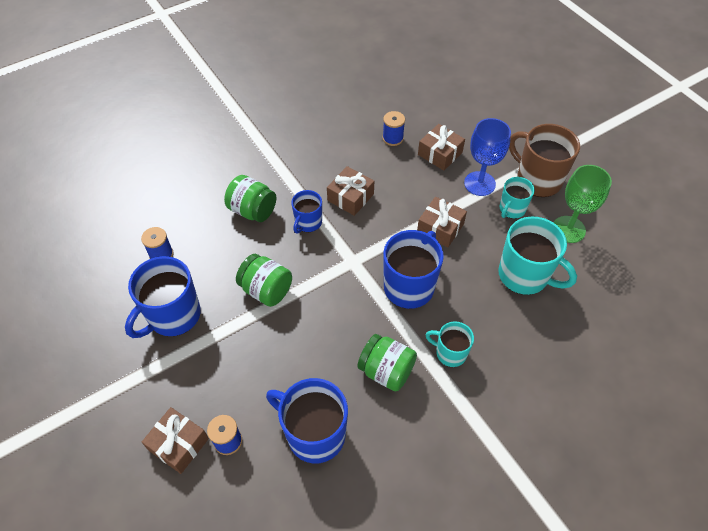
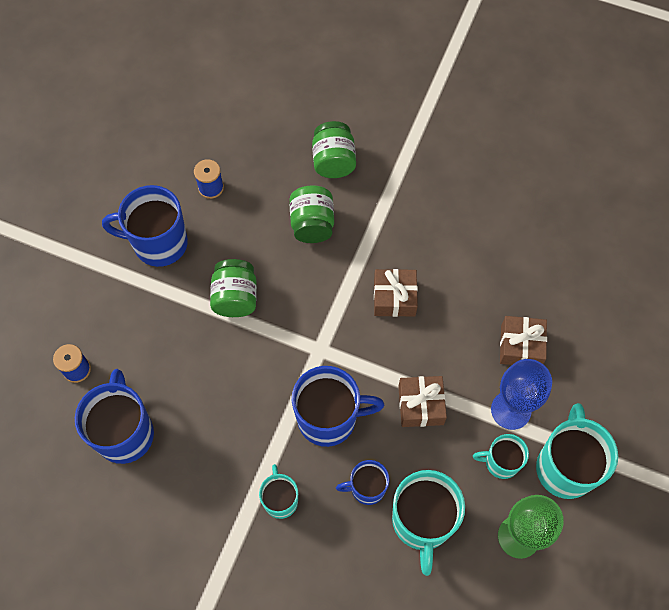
camera: 55 degrees right, 10 degrees up
brown gift [142,407,209,474] -> none
blue mug [291,190,322,233] -> blue mug moved to [336,460,389,505]
green jar [357,334,417,391] -> green jar moved to [312,121,356,178]
blue spool [383,111,405,146] -> none
brown mug [509,124,580,197] -> turquoise mug [536,403,618,499]

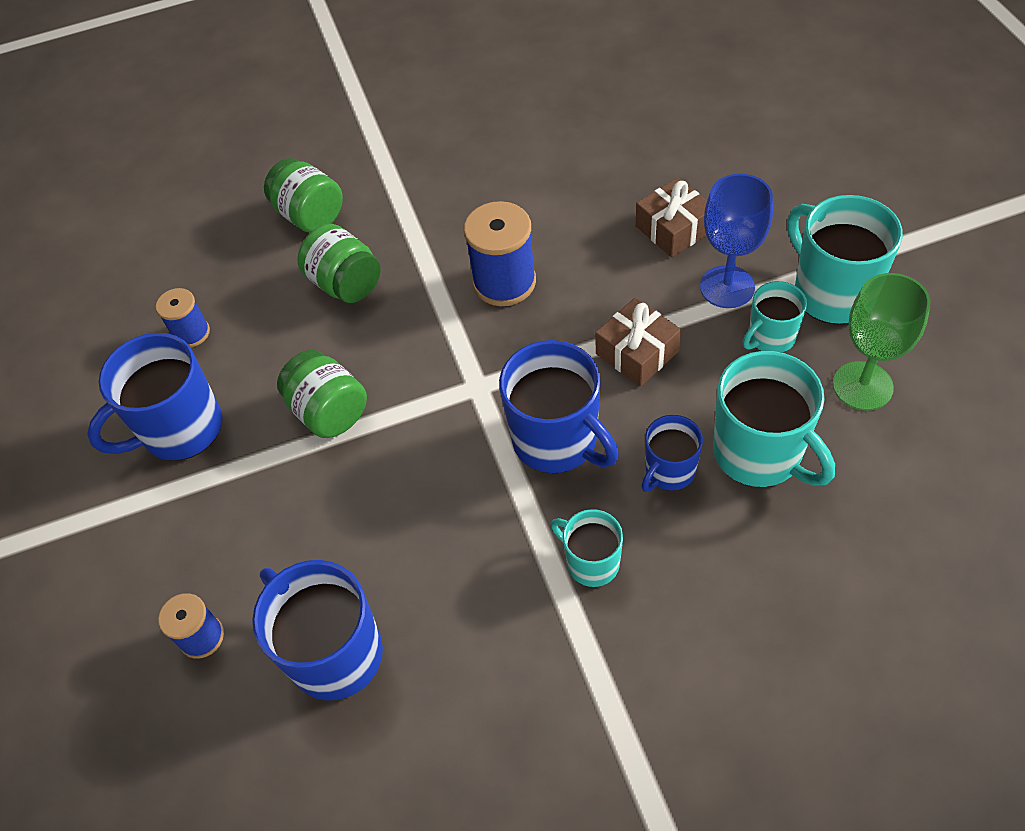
camera: 35 degrees left, 10 degrees down
blue mug [292,366,384,447] -> blue mug turned 90 degrees clockwise [499,340,619,473]
brown gift [374,269,418,317] -> blue spool [464,201,536,306]

